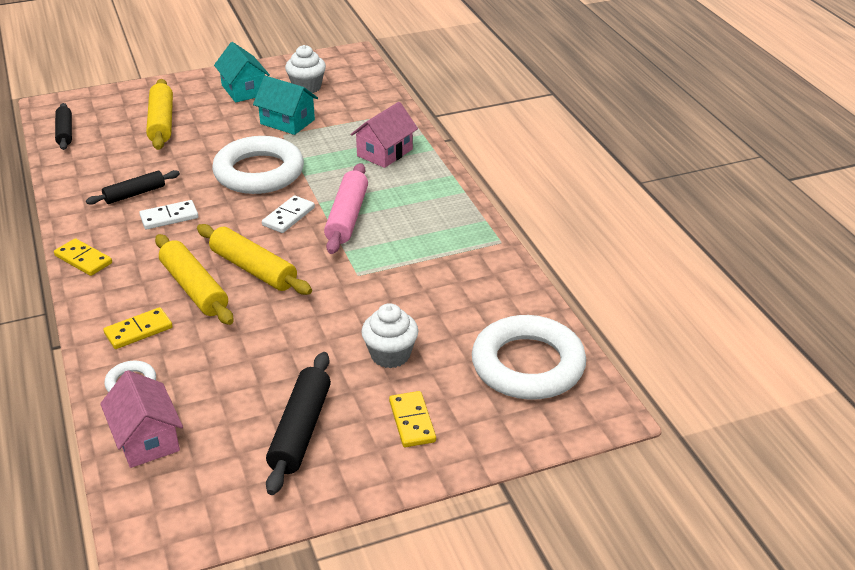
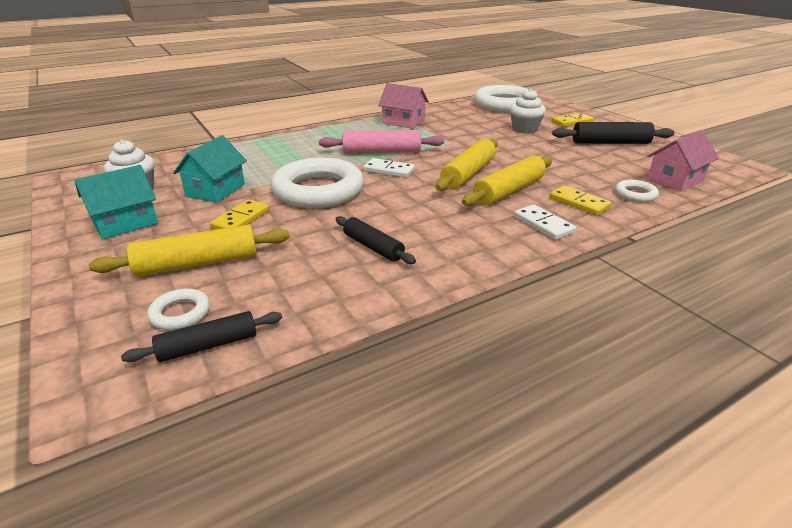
camera: 100 degrees left, 5 degrees down
yellow domino [54,238,112,276] -> yellow domino moved to [210,200,270,230]
white domino [139,200,198,230] -> white domino moved to [514,204,576,240]
pink house [350,102,418,168] -> pink house moved to [378,83,429,129]
none -> white ring [147,289,210,330]

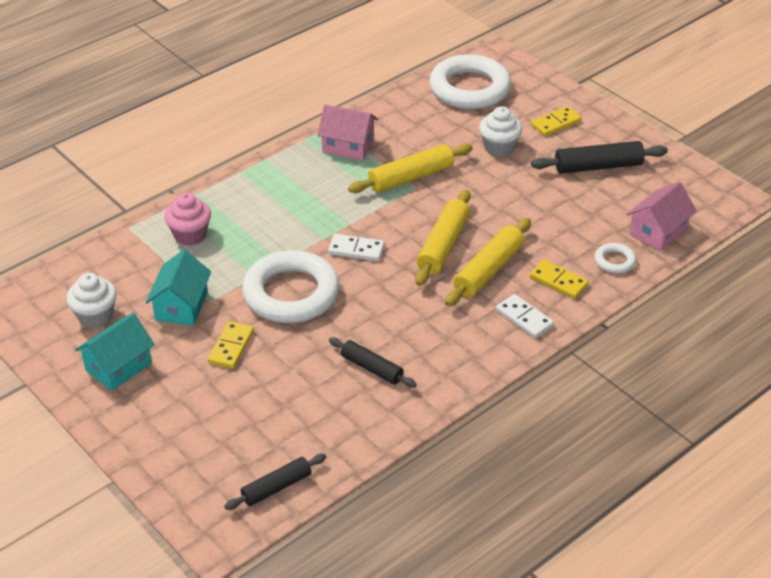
camera: 10 degrees left, 10 degrees up
yellow rolling pin [88,225,290,276] -> yellow rolling pin moved to [348,144,473,193]
white ring [147,289,210,330] -> none
pink rolling pin [319,130,444,153] -> none
none -> pink cupcake [164,192,211,246]

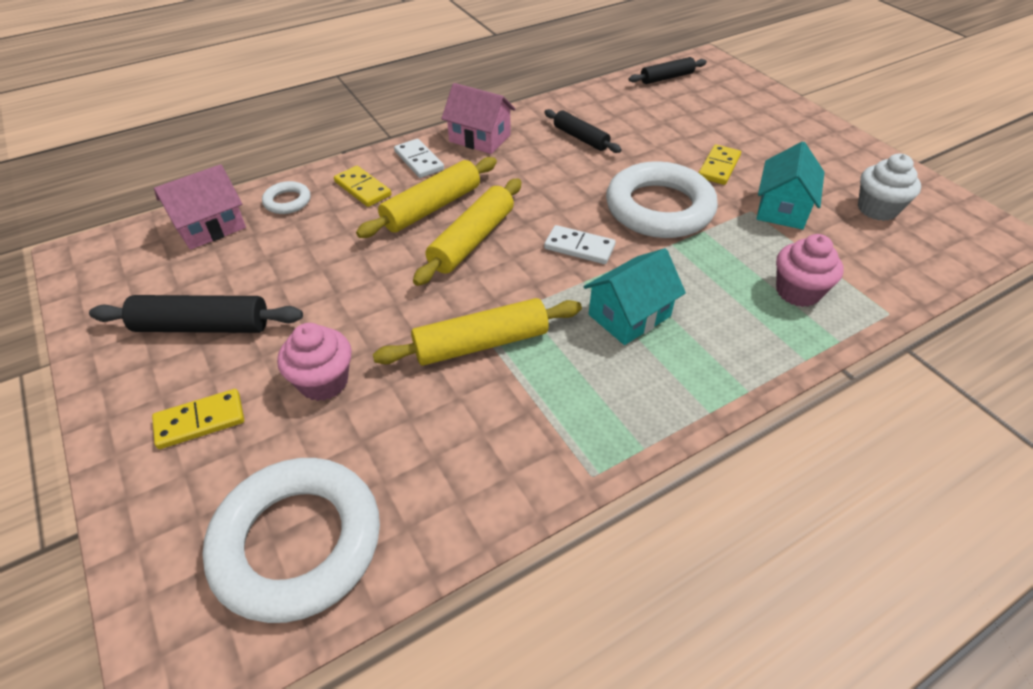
camera: 170 degrees left, 5 degrees up
turquoise house [75,313,155,391] -> turquoise house moved to [584,248,686,345]
pink house [317,104,378,161] -> pink house moved to [441,83,515,154]
white cupcake [479,106,522,157] -> pink cupcake [277,323,352,401]

